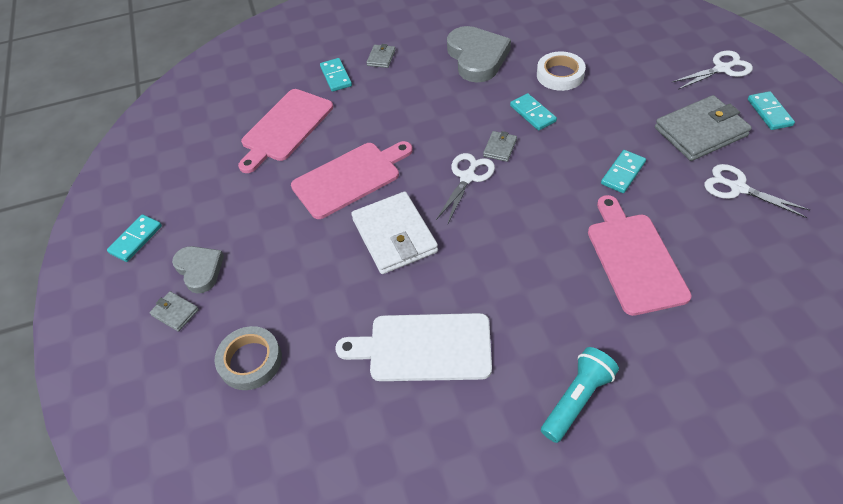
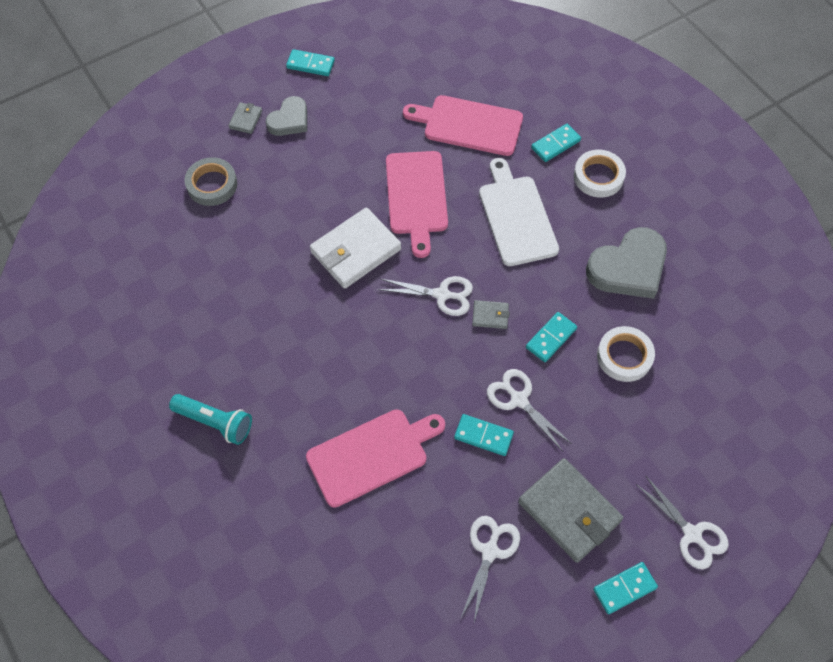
camera: 70 degrees right, 10 degrees up
pink cutting board [291,141,413,219] -> pink cutting board turned 45 degrees clockwise [386,151,448,258]
white cutting board [335,313,492,381] -> white cutting board moved to [479,158,559,266]
grey wallet [366,44,395,68] -> white tape [574,149,626,198]
none -> white scissors [487,369,572,452]

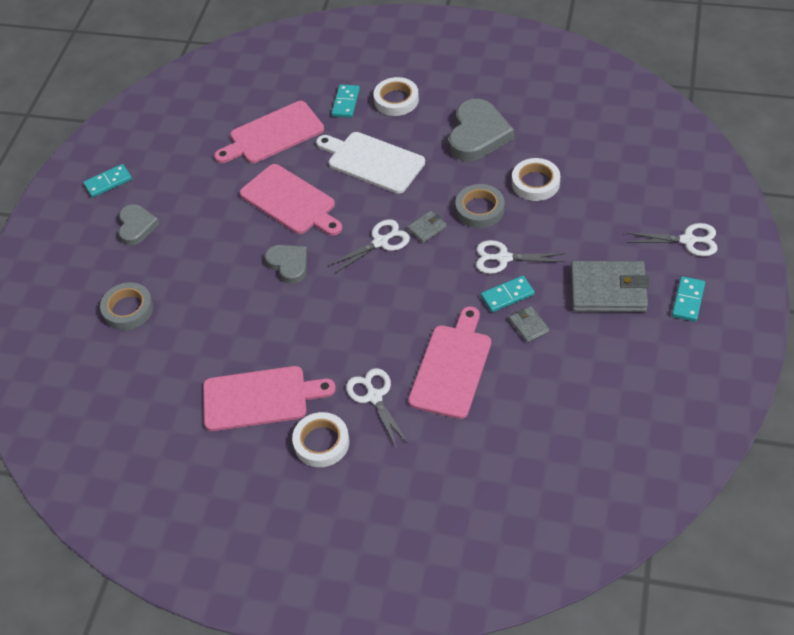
camera: 40 degrees left, 10 degrees down
turquoise flashlight [169,394,252,445] -> white tape [292,412,349,467]
grey wallet [228,102,262,134] -> grey wallet moved to [509,306,549,343]
white wallet [310,207,401,289] -> grey heart [265,245,307,284]
white scissors [461,516,520,622] -> white scissors moved to [346,368,408,448]
turquoise domino [526,312,577,362] -> grey tape [455,184,505,228]
none -> pink cutting board [203,366,336,431]

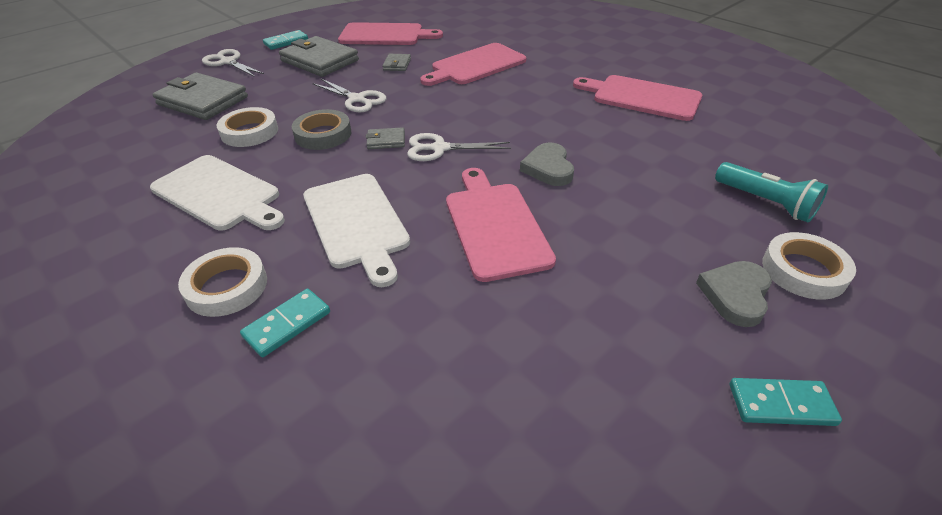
camera: 150 degrees left, 10 degrees down
grey tape [100,282,154,330] -> turquoise flashlight [715,162,828,223]
pink cutting board [214,101,324,163] -> pink cutting board moved to [338,22,443,45]
white tape [292,412,349,467] -> white tape moved to [762,232,856,300]
white scissors [346,368,408,448] -> none
grey heart [449,99,514,161] -> white cutting board [150,155,285,231]
turquoise domino [481,276,535,312] -> none
none -> grey wallet [152,73,248,120]

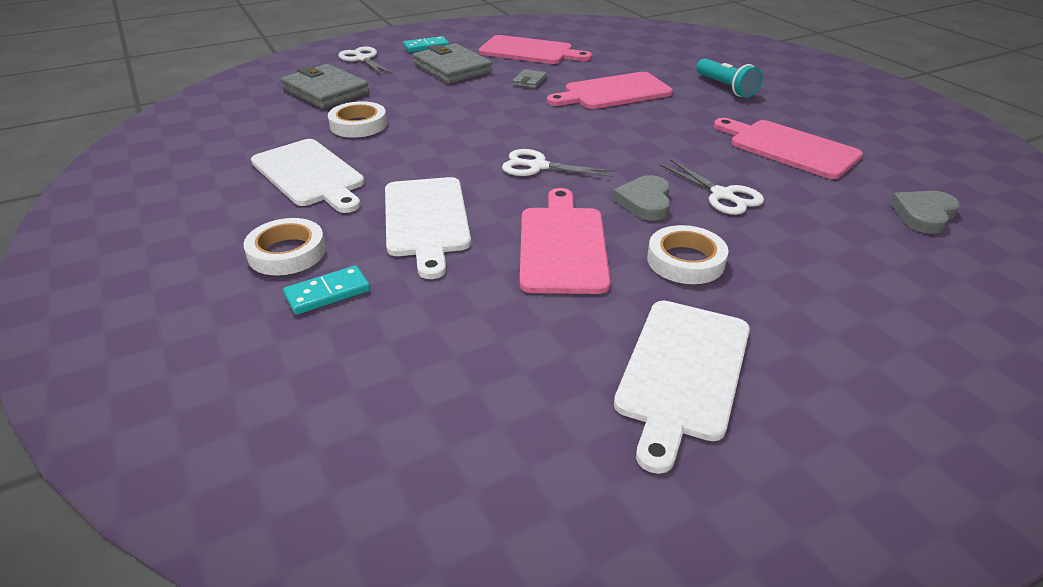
camera: 15 degrees right, 5 degrees down
grey tape [292,109,351,150] -> none
white scissors [313,79,386,112] -> white scissors moved to [660,159,764,215]
grey wallet [366,127,405,149] -> none
grey heart [696,261,772,327] -> grey heart moved to [890,191,960,234]
turquoise flashlight [715,162,828,223] -> turquoise flashlight moved to [696,58,762,98]
turquoise domino [730,378,842,426] -> none
white tape [762,232,856,300] -> white tape moved to [647,225,728,284]
none -> white cutting board [614,301,750,474]

